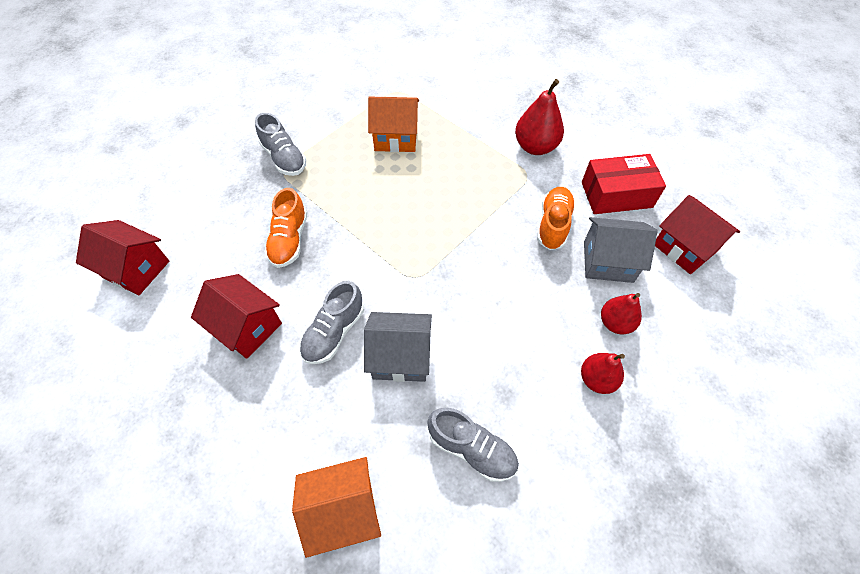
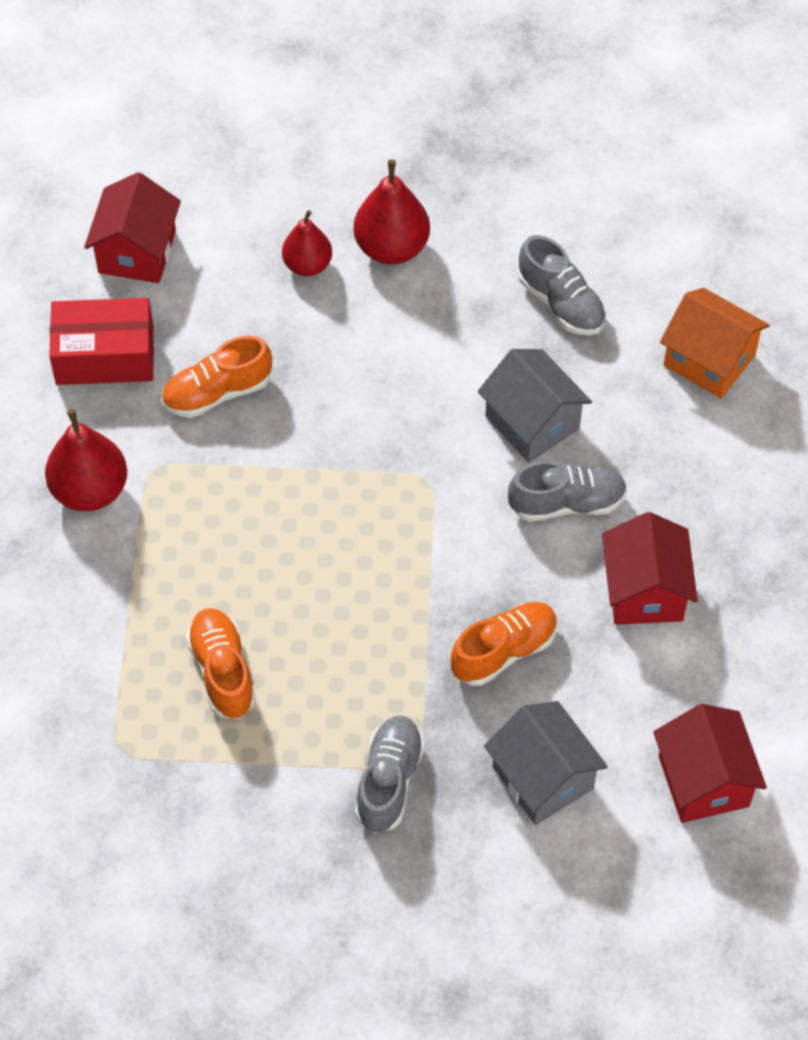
camera: 130 degrees left, 0 degrees up
orange house [368,97,419,152] -> orange shoe [186,608,256,719]
grey shoe [427,408,519,482] -> grey shoe turned 150 degrees clockwise [518,235,606,335]
red pear [581,353,625,394] -> red pear [354,160,430,264], size x1.52
red box [582,154,666,214] -> red box turned 45 degrees counterclockwise [49,298,154,385]
grey house [584,217,658,283] -> grey house moved to [484,701,608,825]

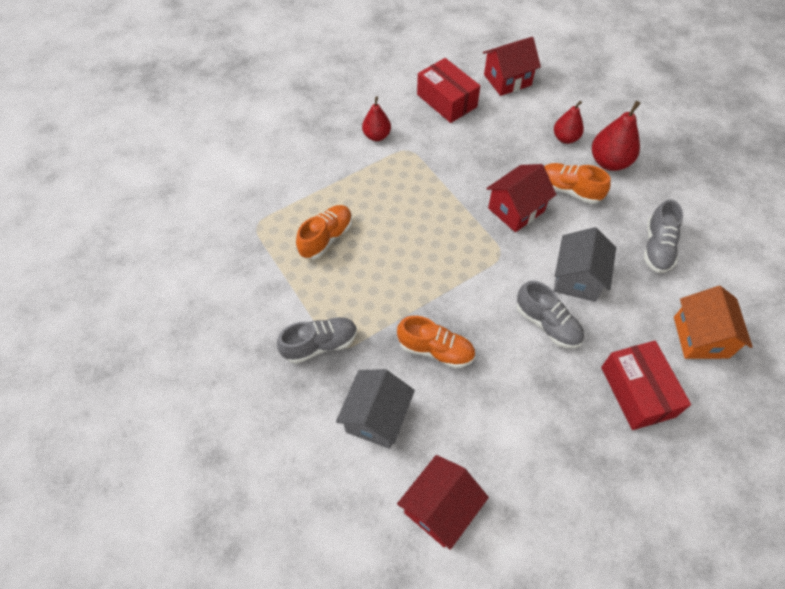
camera: 55 degrees right, 0 degrees up
red pear [45,409,127,511] -> red pear [362,96,391,141], size x0.66
orange shoe [162,335,272,418] -> orange shoe moved to [544,163,611,204]
red house [602,512,698,625] -> red house moved to [486,164,557,232]
none -> red box [601,341,691,430]

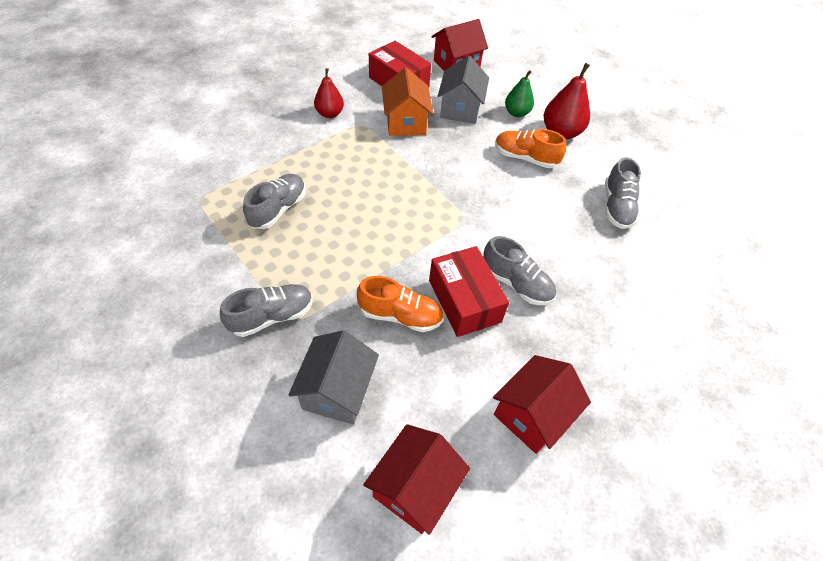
camera: 10 degrees left, 5 degrees down
orange shoe [296,205,352,259] -> grey shoe [243,174,306,229]
red house [486,164,557,232] -> red house moved to [493,355,591,454]
red pear [554,101,584,144] -> green pear [505,70,534,117]
grey house [554,227,616,302] -> grey house moved to [438,56,489,124]
red box [601,341,691,430] -> red box moved to [429,246,509,337]
orange house [674,286,753,359] -> orange house moved to [382,67,433,136]

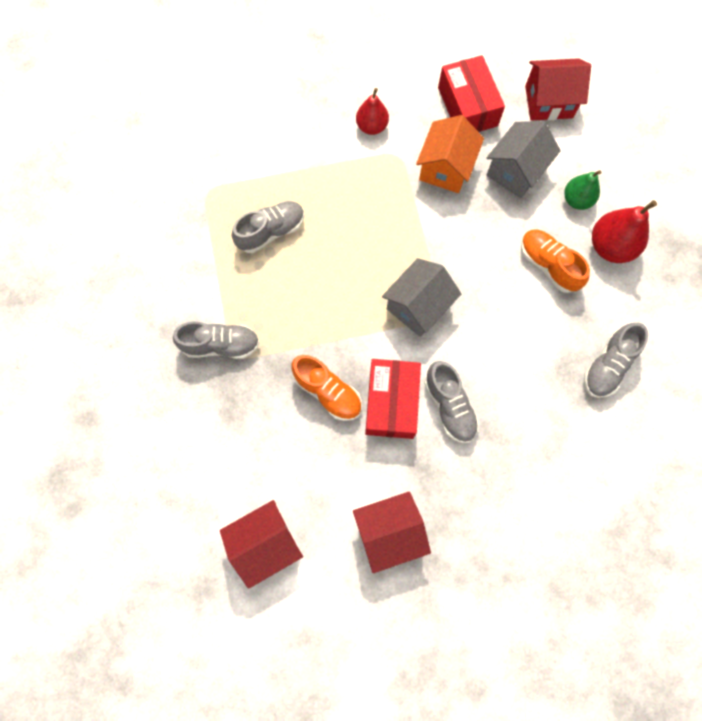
camera: 30 degrees right, 20 degrees up
grey house [288,330,379,424] -> grey house moved to [382,258,462,337]

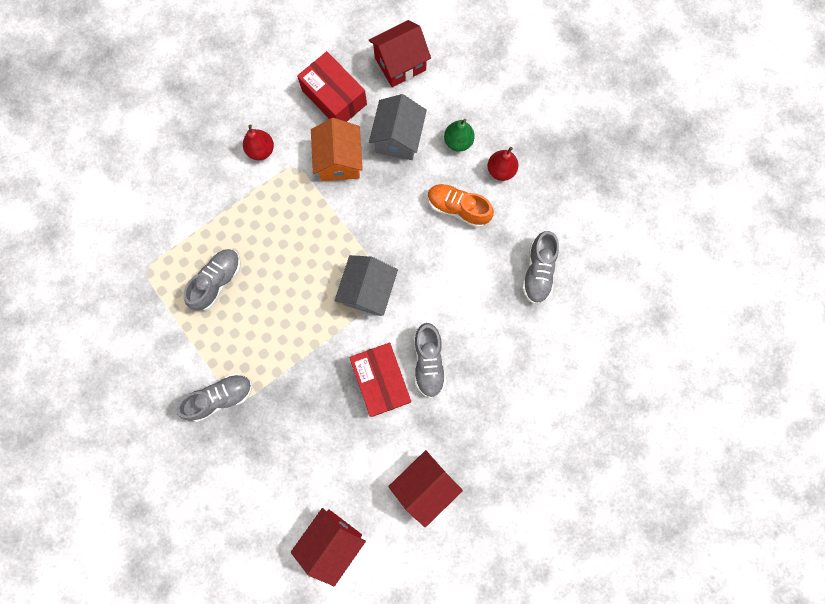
camera: 25 degrees left, 5 degrees up
orange shoe [291,355,361,421] -> none
grey shoe [424,361,479,443] -> grey shoe turned 45 degrees clockwise [414,323,446,398]
red pear [592,200,657,263] -> red pear [488,147,519,181], size x0.66

